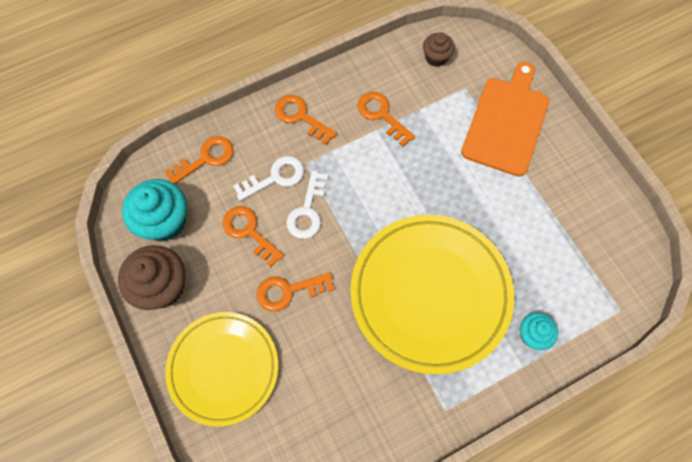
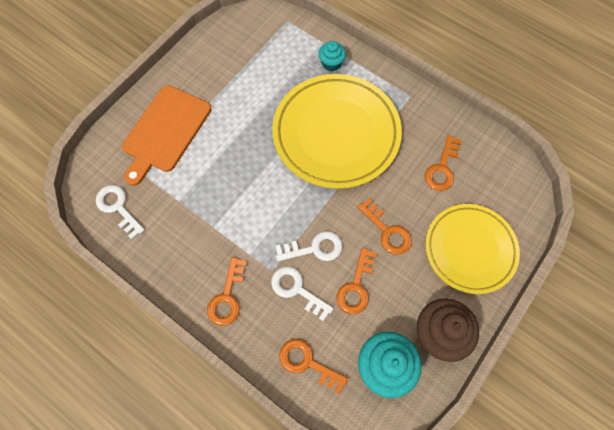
camera: 115 degrees left, 0 degrees up
orange key [357,92,415,147] -> orange key moved to [425,135,462,191]
brown cupcake [423,32,455,67] -> white key [96,185,145,239]
orange cutting board [461,62,549,177] -> orange cutting board turned 60 degrees counterclockwise [122,85,211,186]

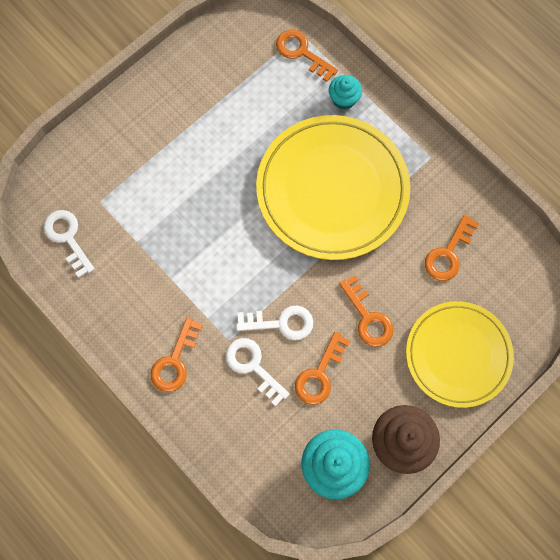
camera: 10 degrees right, 5 degrees up
orange cutting board [122,85,211,186] -> none
orange key [279,339,348,394] -> orange key moved to [276,29,338,82]

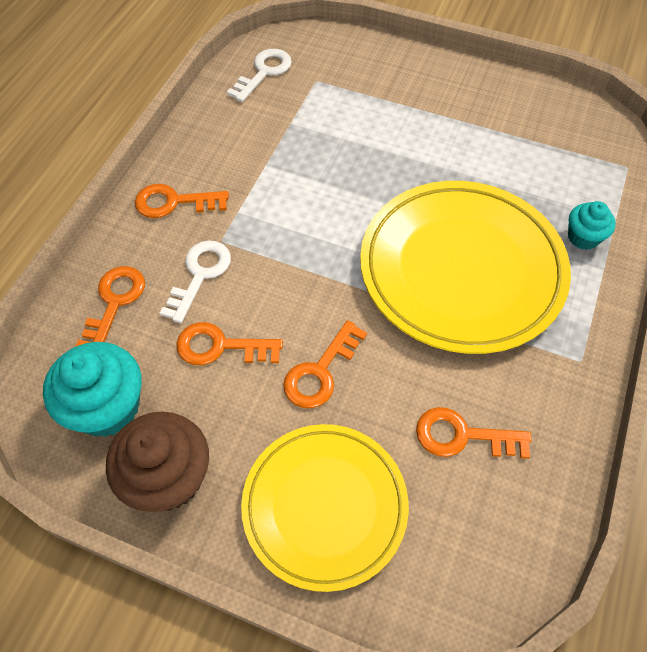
camera: 65 degrees right, 15 degrees down
white key [236,306,313,340] -> none
orange key [276,29,338,82] -> orange key moved to [75,266,145,347]

